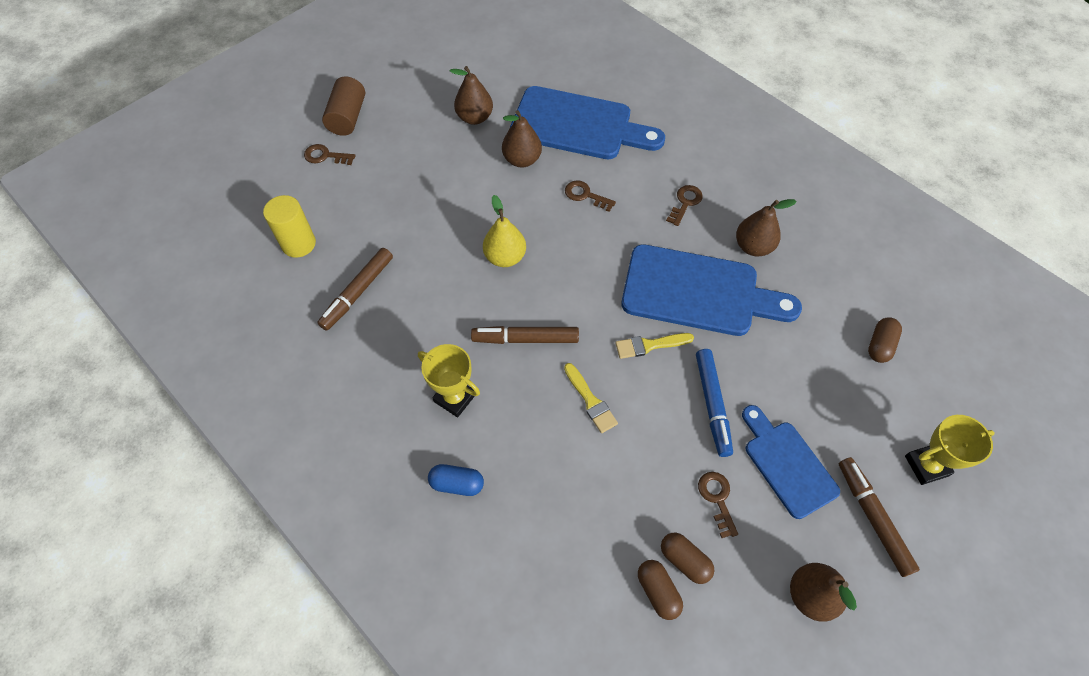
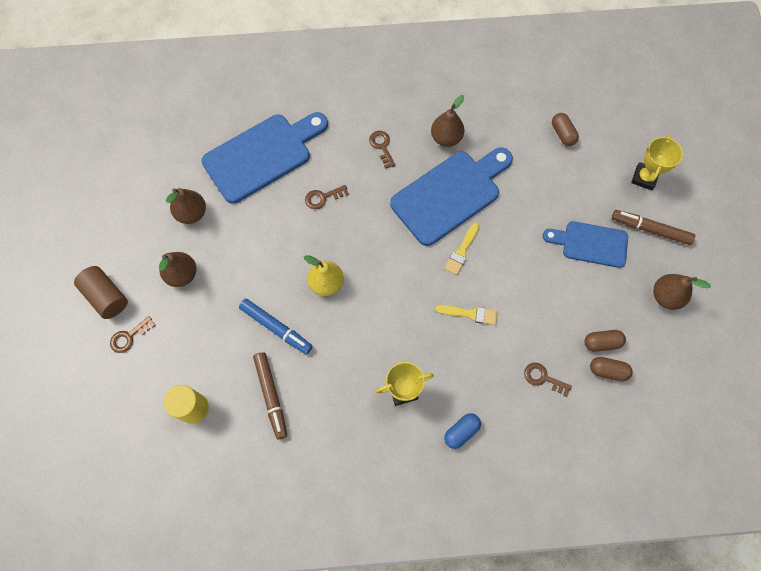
camera: 50 degrees left, 10 degrees up
brown marker [471,326,579,344] -> none
brown pear [502,110,542,168] -> brown pear moved to [159,252,197,287]
blue marker [696,349,733,457] -> blue marker moved to [239,299,313,354]
brown key [698,472,738,538] -> brown key moved to [524,363,572,397]

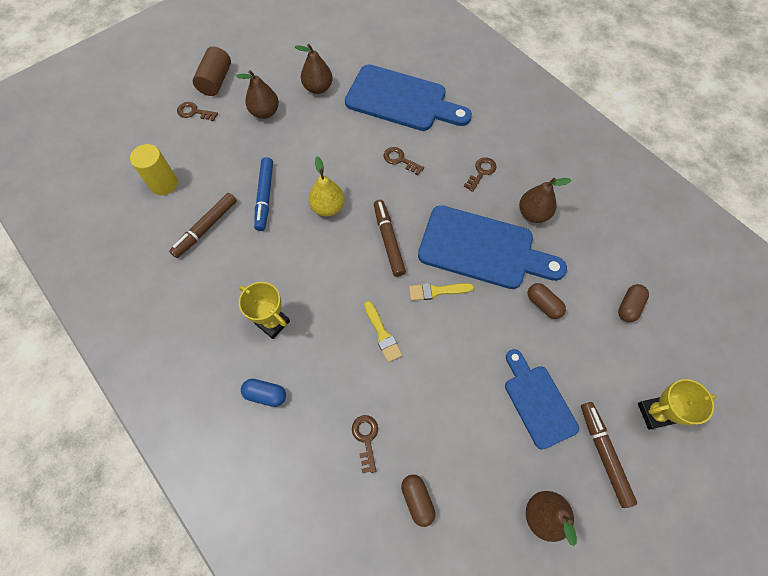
camera: 55 degrees right, 5 degrees down
brown capsule [584,330,626,352] -> brown capsule moved to [528,283,566,319]
none -> brown marker [374,200,406,277]

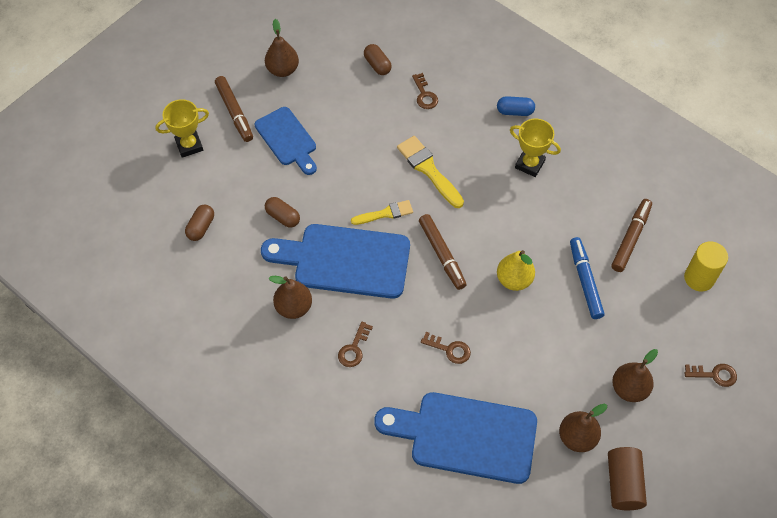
camera: 170 degrees right, 5 degrees down
brown cylinder [193,46,231,96] -> brown cylinder moved to [608,447,647,510]
yellow brush [364,301,402,362] -> yellow brush [397,136,464,208], size x1.53

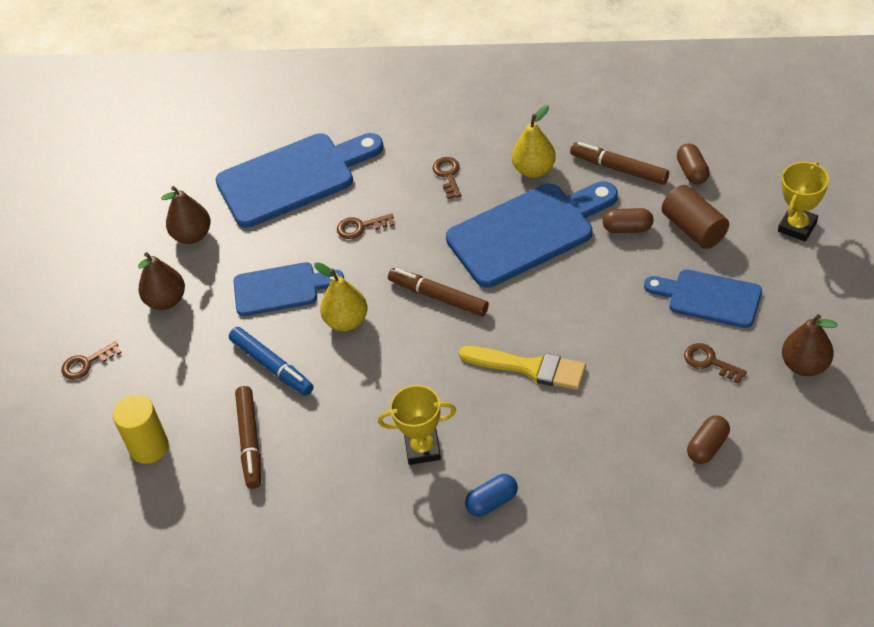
camera: 150 degrees right, 10 degrees down
brown marker [215,76,253,142] -> brown marker moved to [570,142,669,185]
brown pear [269,276,312,319] -> yellow pear [512,105,556,178]
yellow brush [351,200,413,225] -> none
brown capsule [364,44,392,75] -> brown capsule turned 75 degrees counterclockwise [687,416,730,464]
brown key [412,73,438,109] -> brown key moved to [684,343,747,384]
brown cylinder [608,447,647,510] -> brown cylinder moved to [662,185,729,249]
none -> blue cutting board [234,262,344,316]

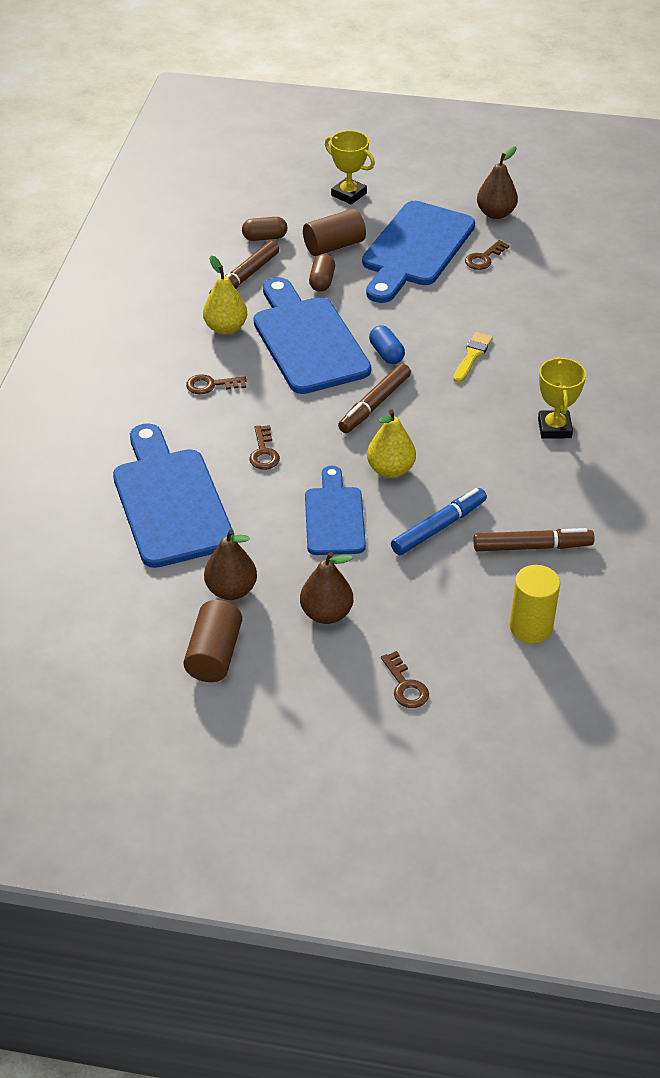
camera: 90 degrees left, 5 degrees down
yellow brush [459,346,586,390] -> yellow brush [453,332,493,383], size x0.65
blue capsule [465,474,518,517] -> blue capsule moved to [369,325,405,364]
blue cutting board [644,270,762,328] -> blue cutting board [362,201,475,303], size x1.64
brown capsule [687,416,730,464] -> none
none -> brown cylinder [183,600,242,682]

